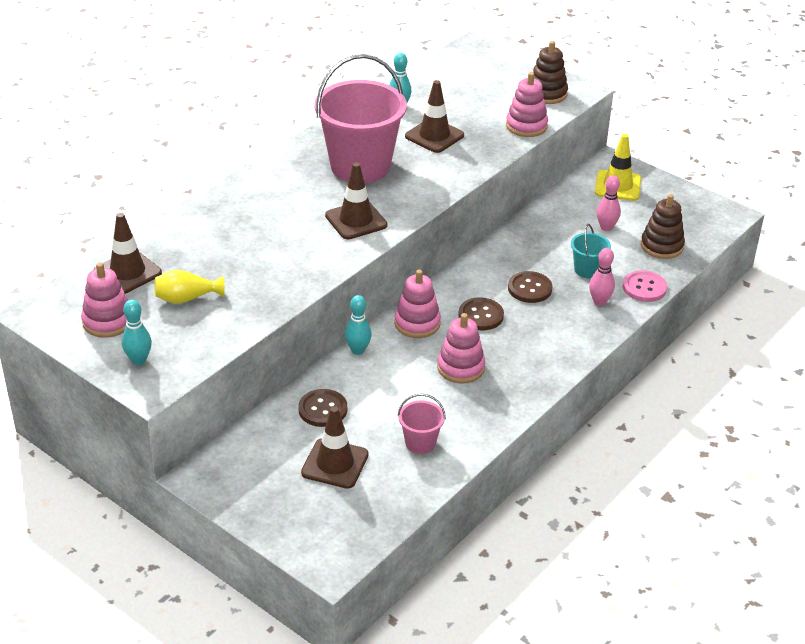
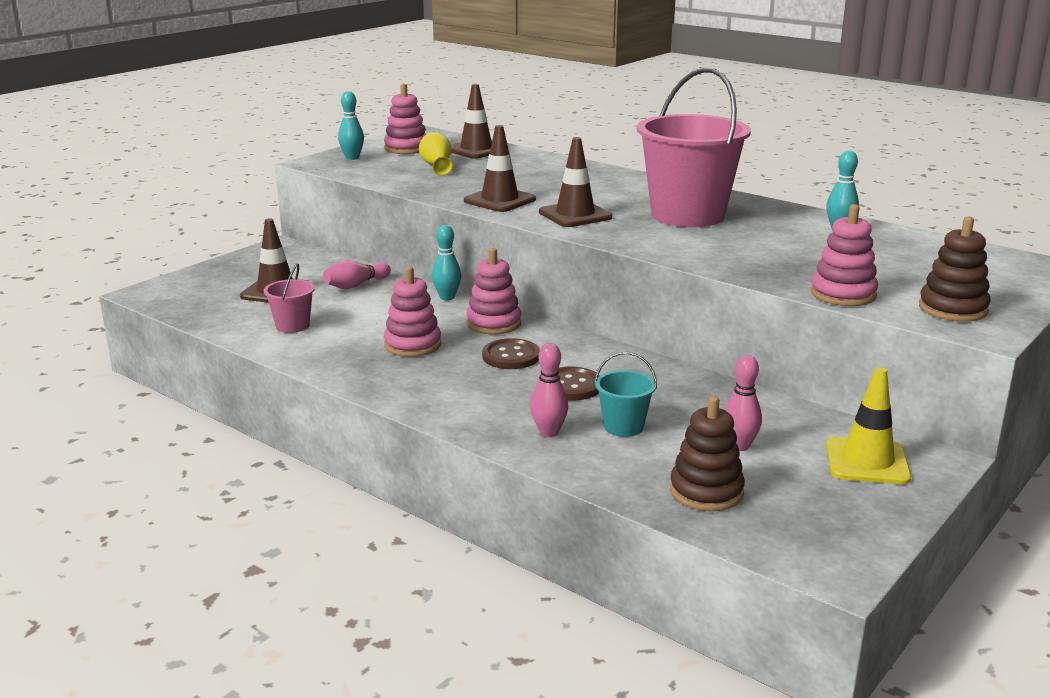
camera: 90 degrees right, 15 degrees down
brown button [298,389,347,427] -> pink bowling pin [323,260,391,289]
brown traffic cone [405,80,464,153] -> brown traffic cone moved to [464,125,536,212]
pink button [623,270,667,302] -> none

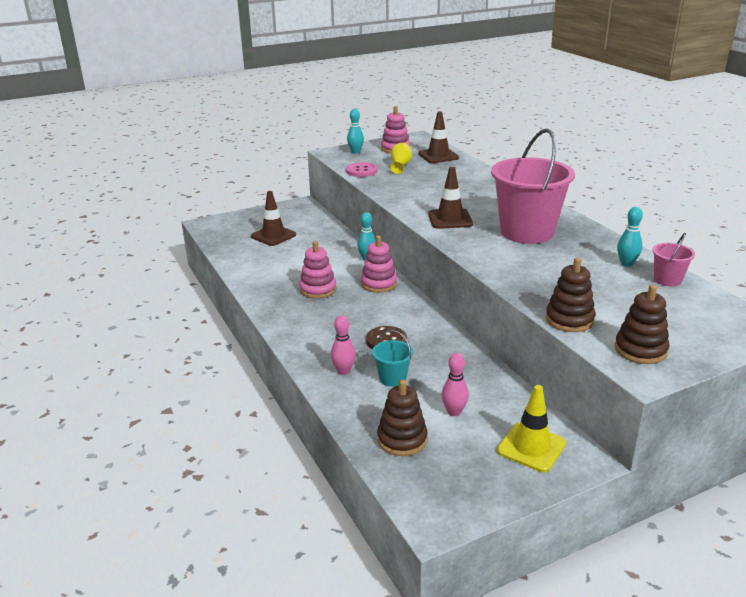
camera: 25 degrees right, 5 degrees up
pink bucket [264,264,315,333] -> pink bucket moved to [652,233,695,287]
pink bowling pin [323,260,391,289] -> none
brown traffic cone [464,125,536,212] -> none
brown button [482,338,540,369] -> none
pink stacking toy [811,204,878,306] -> brown stacking toy [545,257,595,332]
none -> pink button [346,162,378,177]

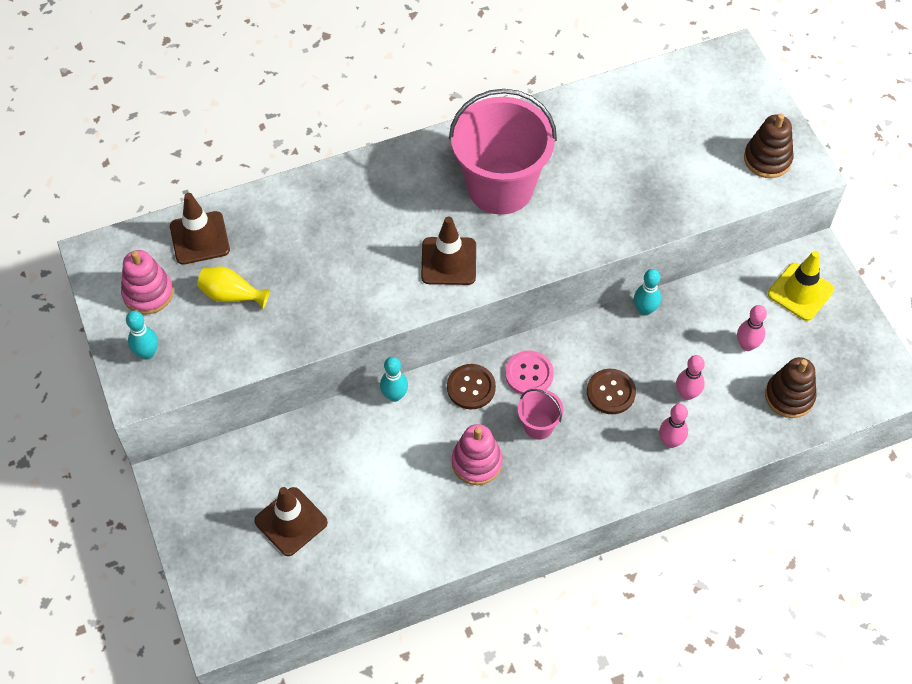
camera: 85 degrees left, 30 degrees up
pink button [346,162,378,177] -> pink button moved to [505,351,554,394]
pink stacking toy [361,235,397,293] -> brown button [447,364,496,409]
turquoise bucket [372,330,413,387] -> pink bowling pin [676,355,705,400]
brown stacking toy [545,257,595,332] -> none
turquoise bowling pin [617,207,643,267] -> turquoise bowling pin moved to [634,269,661,316]
pink bucket [652,233,695,287] -> pink bucket moved to [518,389,564,440]

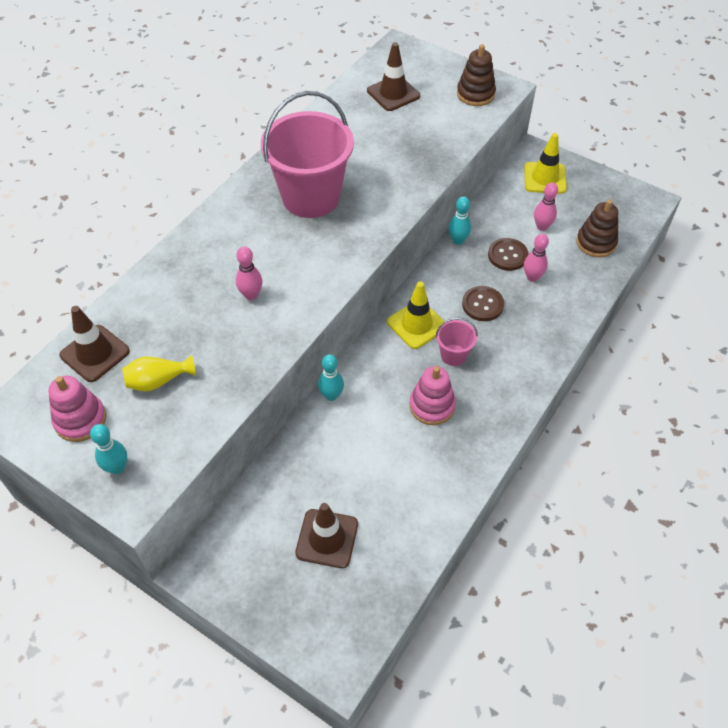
camera: 35 degrees left, 5 degrees down
brown traffic cone [421,216,476,285] -> brown traffic cone moved to [367,42,420,111]
brown button [447,364,496,409] -> brown button moved to [488,238,529,271]
pink button [505,351,554,394] -> yellow traffic cone [387,281,445,349]
pink bowling pin [659,404,688,448] -> pink bowling pin moved to [236,246,262,300]

